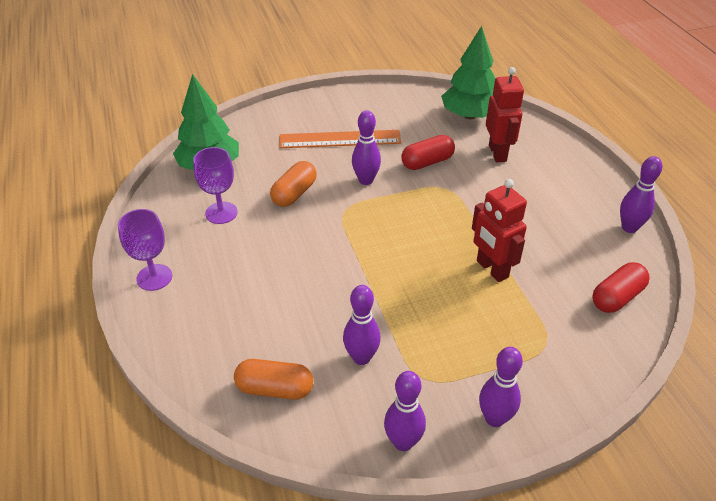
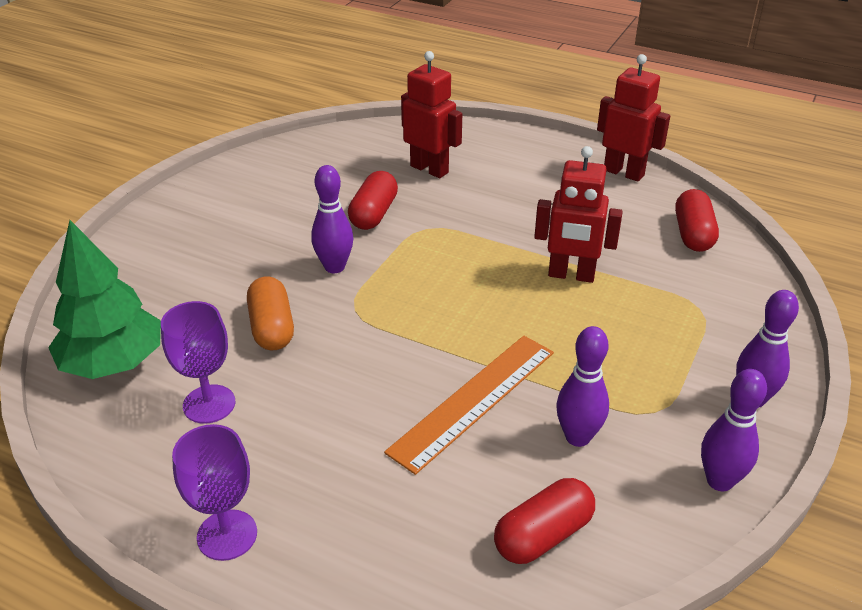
camera: 45 degrees left, 5 degrees down
orange capsule [234,359,313,400] -> red capsule [494,478,595,564]
orange ruler [279,130,401,148] -> orange ruler moved to [384,336,554,475]
green tree [441,26,496,119] -> none
purple bowling pin [620,156,662,233] -> red robot [597,54,670,182]

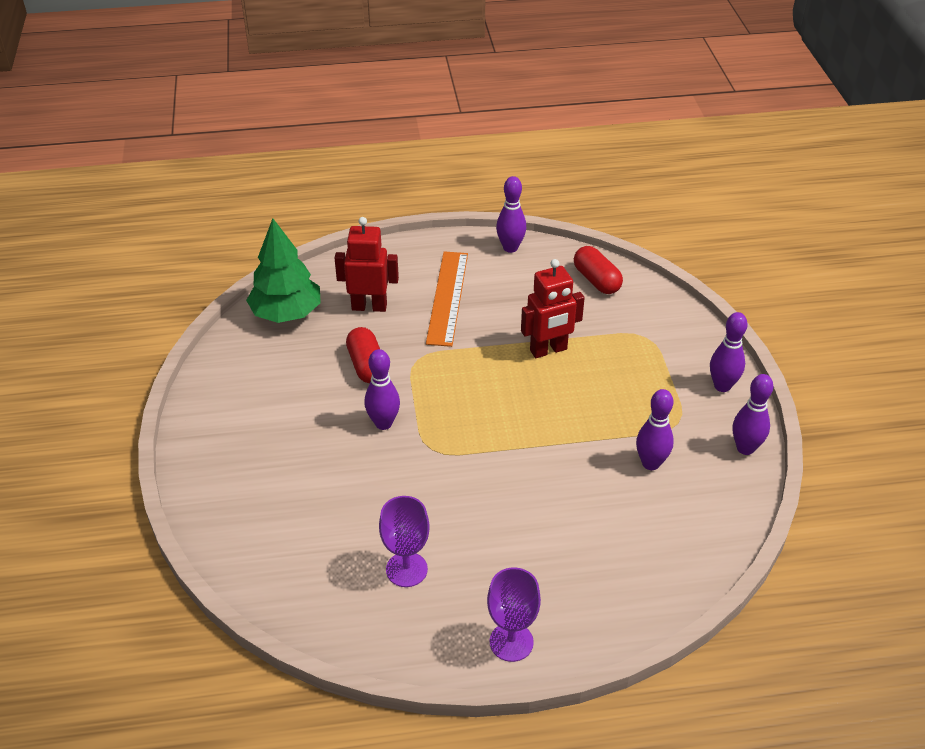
camera: 35 degrees left, 5 degrees up
green tree [48,220,161,379] -> green tree moved to [246,218,321,323]
orange capsule [247,276,294,350] -> none
orange ruler [384,336,554,475] -> orange ruler moved to [426,252,468,347]
red capsule [494,478,595,564] -> none
red robot [597,54,670,182] -> purple bowling pin [496,176,526,253]

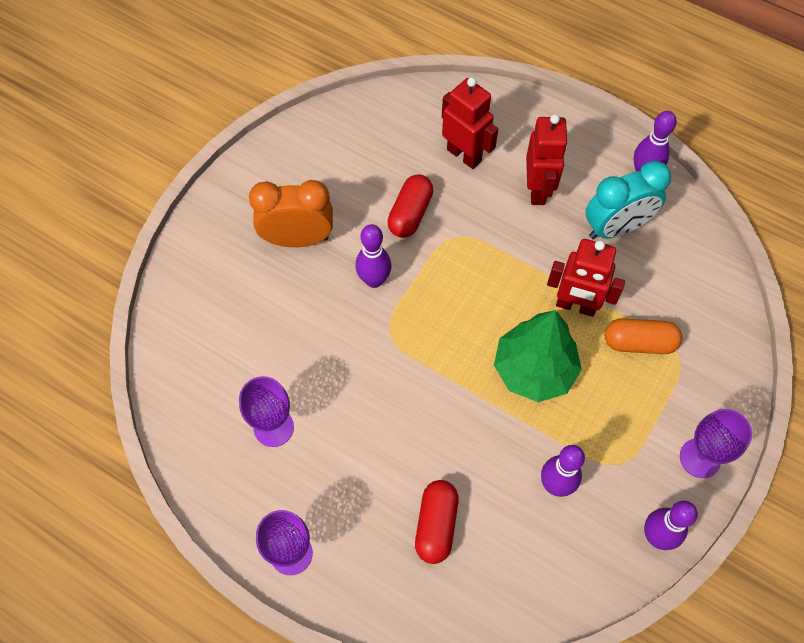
camera: 40 degrees right, 20 degrees up
green tree [246,218,321,323] -> green tree moved to [494,310,582,402]
orange ruler [426,252,468,347] -> red robot [526,114,568,205]
red capsule [574,246,623,294] -> red capsule moved to [415,480,459,564]
purple bowling pin [710,312,748,392] -> purple goblet [680,409,752,478]
none -> orange clock [249,180,333,247]
none -> turquoise clock [585,161,671,239]
none -> orange capsule [605,318,682,354]

